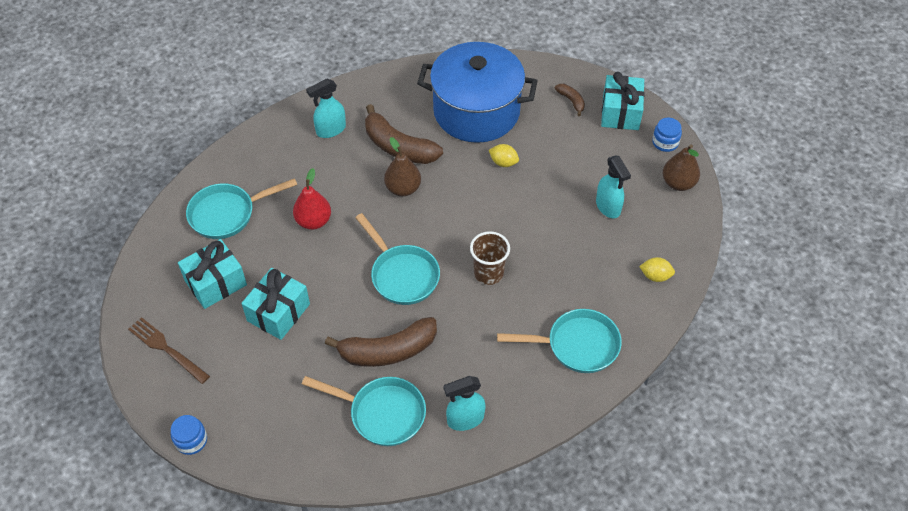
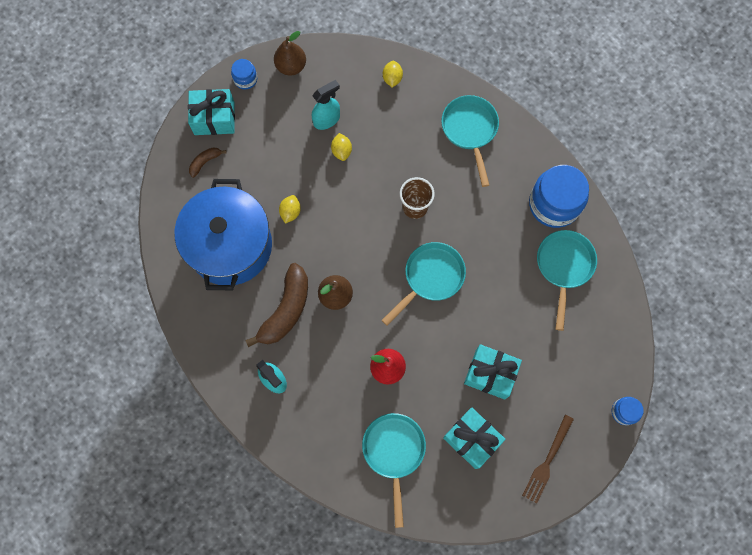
camera: 100 degrees left, 20 degrees up
turquoise pan [186,178,297,239] -> turquoise pan turned 150 degrees counterclockwise [362,413,426,528]
brown banana [325,317,437,367] -> none
turquoise spray bottle [444,376,486,431] -> blue jar [529,165,589,228]
none -> yellow lemon [331,133,352,161]

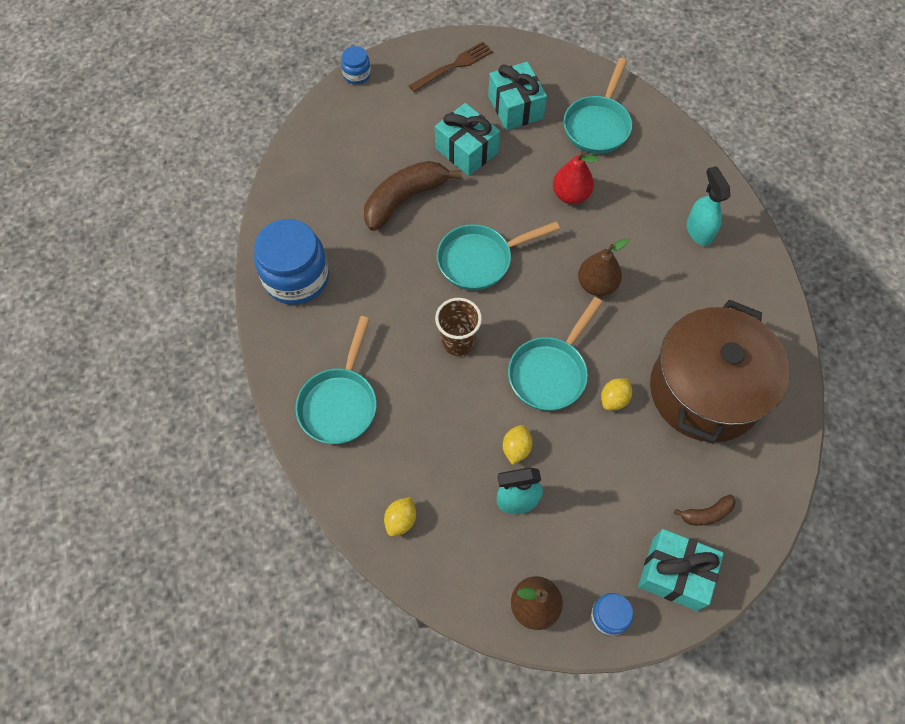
camera: 155 degrees left, 10 degrees down
blue pot [174,179,272,290] -> brown pot [650,300,790,443]
brown banana [246,263,308,347] -> brown banana moved to [364,161,461,231]
turquoise pan [537,230,597,331] -> turquoise pan moved to [508,297,603,411]

